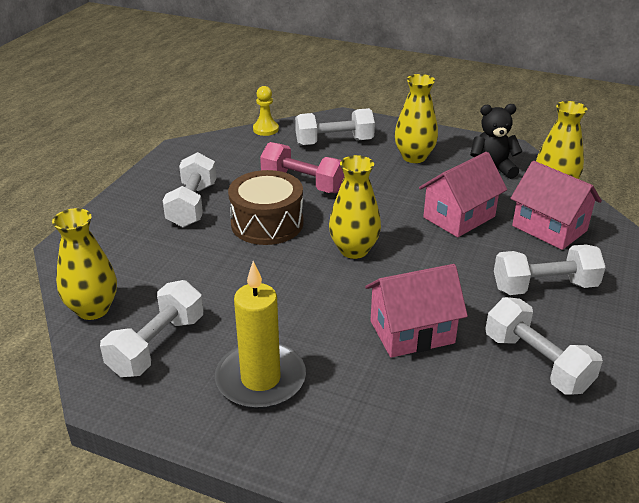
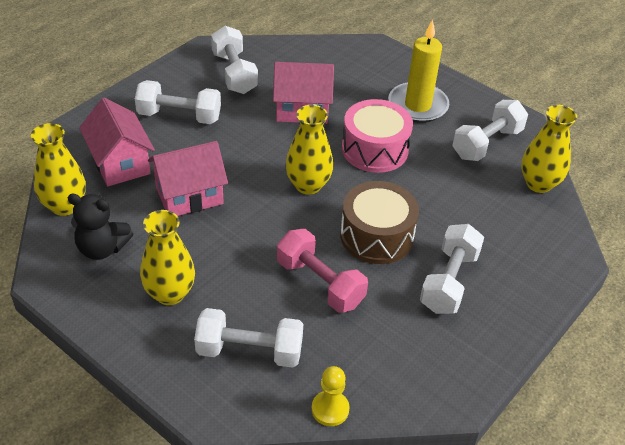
camera: 165 degrees left, 10 degrees up
none -> pink drum [342,99,413,173]

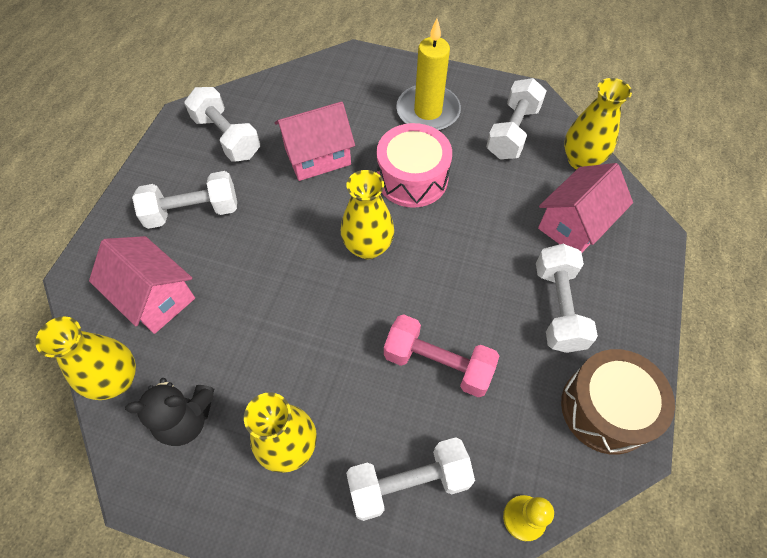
camera: 20 degrees left, 15 degrees up
pink house [148,141,228,216] -> pink house moved to [538,163,633,253]
brown drum [340,181,419,264] -> brown drum moved to [561,349,675,455]

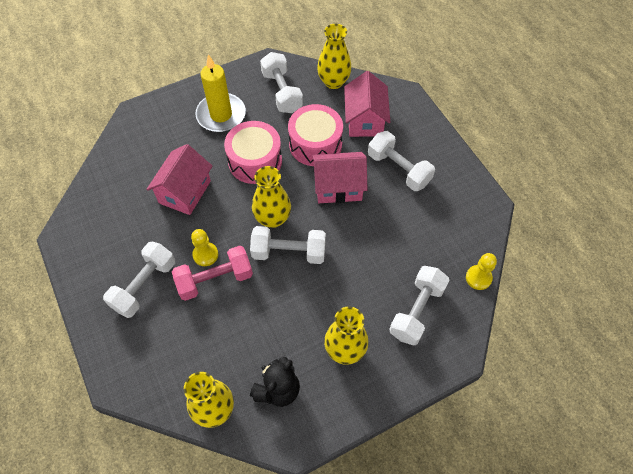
camera: 45 degrees left, 0 degrees up
pink house [89,236,195,334] -> pink house moved to [312,152,368,203]
white dumbbell [184,87,260,162] -> white dumbbell moved to [250,226,326,264]
pink dumbbell [384,314,499,397] -> pink dumbbell moved to [172,246,253,301]
brown drum [561,349,675,455] -> none
none -> yellow pawn [191,229,218,266]
none -> pink drum [288,104,343,166]

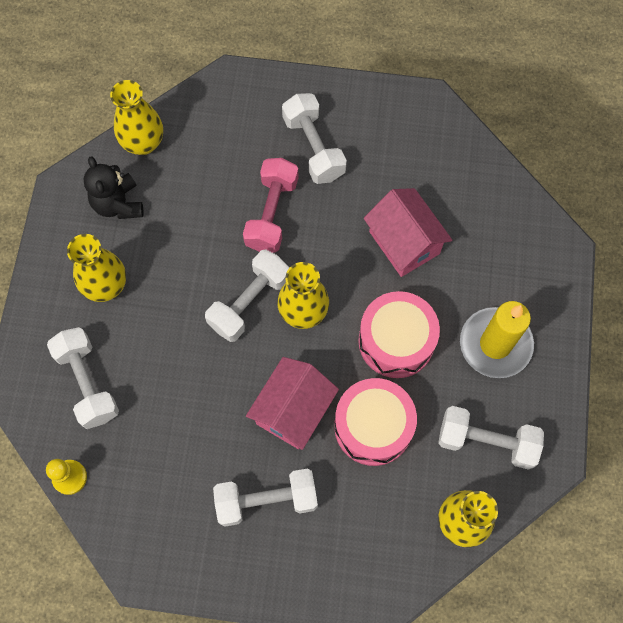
camera: 125 degrees right, 10 degrees up
yellow pawn [191,229,218,266] -> none
pink house [344,71,390,137] -> none

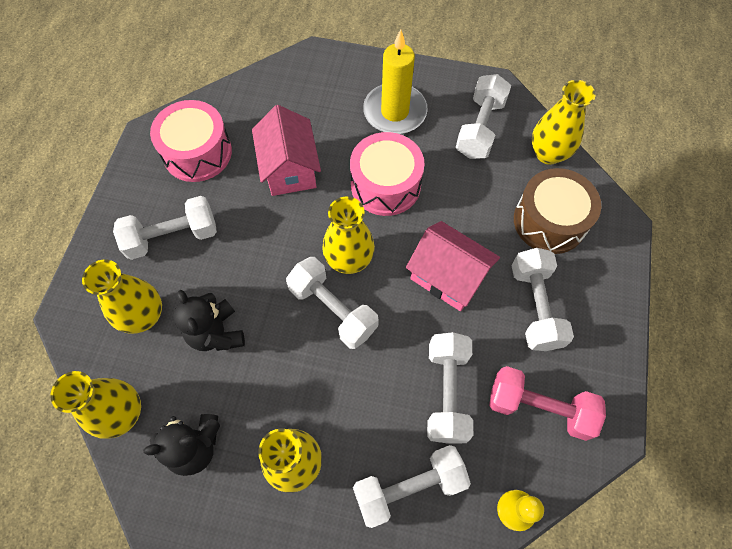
camera: 85 degrees left, 5 degrees down
pink dumbbell [243,158,299,252] -> pink dumbbell moved to [489,366,606,441]
pink drum [334,378,417,466] -> pink drum moved to [150,100,232,182]
pink house [364,188,452,277] -> pink house turned 75 degrees counterclockwise [252,105,321,196]
none -> yellow vase [82,259,162,334]
none -> black teddy bear [174,290,245,351]
none -> white dumbbell [427,332,473,443]
none -> brown drum [514,168,601,254]

